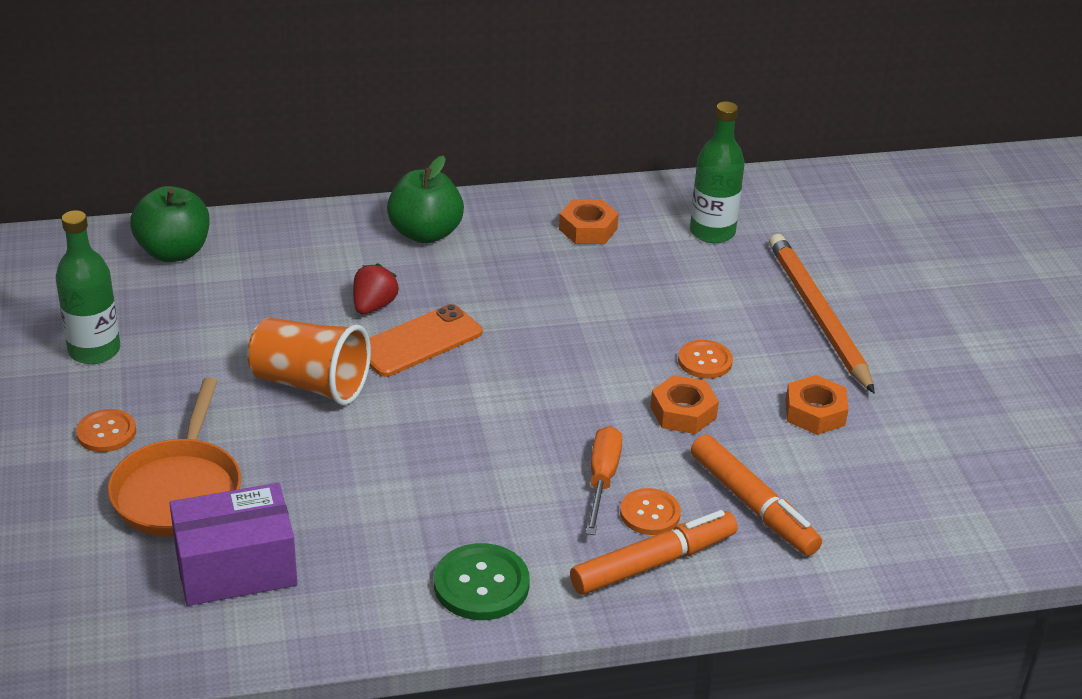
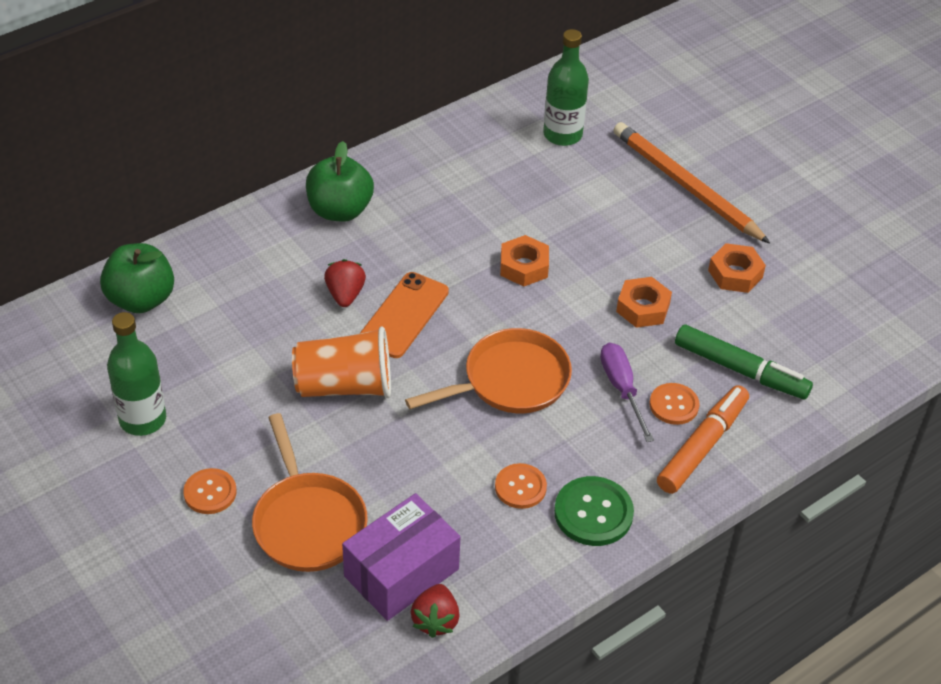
camera: 25 degrees left, 10 degrees up
orange nut [559,199,619,244] -> orange nut moved to [500,235,549,286]
orange screwdriver [586,426,622,535] -> purple screwdriver [600,343,654,442]
orange button [678,340,733,379] -> orange button moved to [495,463,547,509]
orange marker [691,434,822,556] -> green marker [675,324,813,399]
none -> orange pan [405,328,572,413]
none -> red strawberry [411,584,460,638]

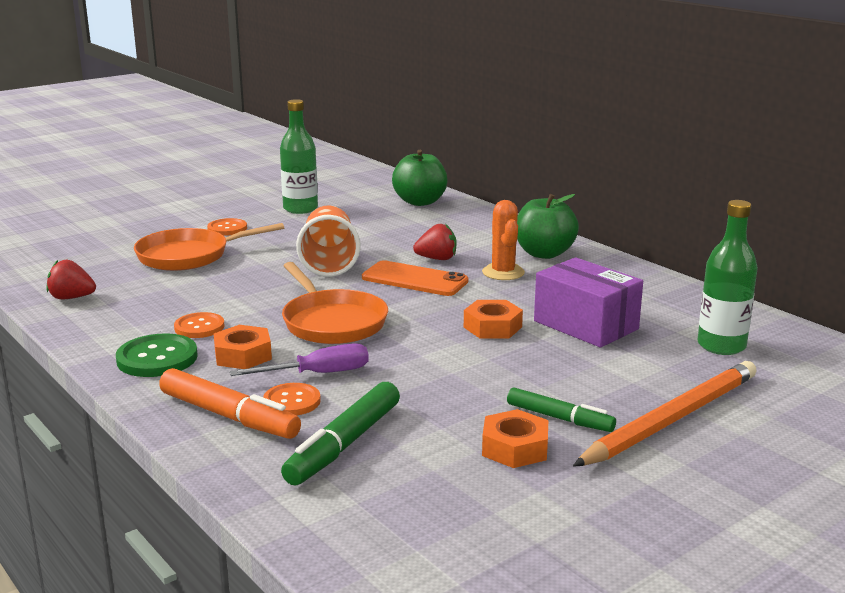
camera: 90 degrees right, 25 degrees down
purple box [342,493,460,621] -> purple box moved to [534,257,643,348]
orange nut [616,277,672,328] -> orange nut moved to [214,325,272,369]
none -> orange cactus [482,200,525,280]
none -> green marker [507,387,616,432]

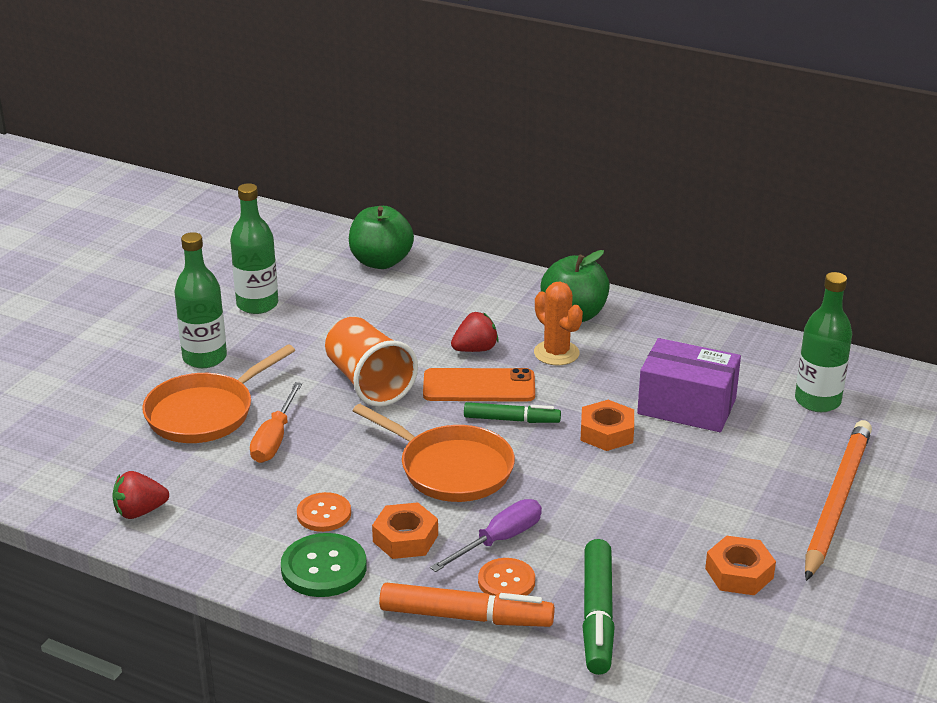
camera: 25 degrees left, 10 degrees up
orange button [207,218,247,236] -> green bottle [174,232,227,368]
green marker [507,387,616,432] -> green marker moved to [464,402,561,423]
none -> orange screwdriver [250,382,302,463]

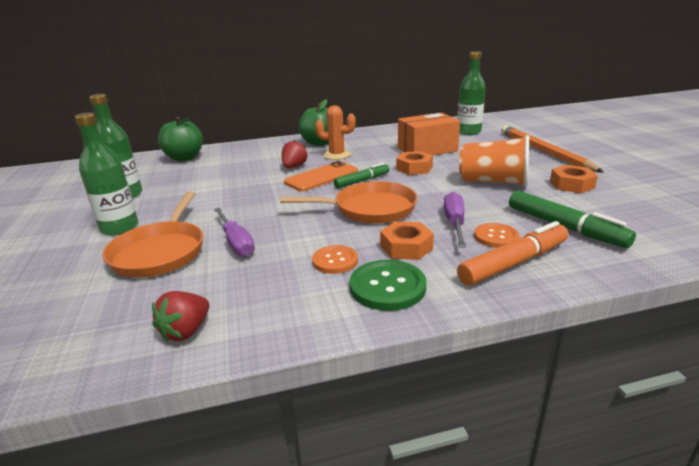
camera: 40 degrees left, 5 degrees down
orange screwdriver [250,382,302,463] -> purple screwdriver [214,208,255,257]
orange cup [325,317,418,407] -> orange cup moved to [459,135,529,187]
purple box [637,338,741,432] -> orange box [398,113,460,155]

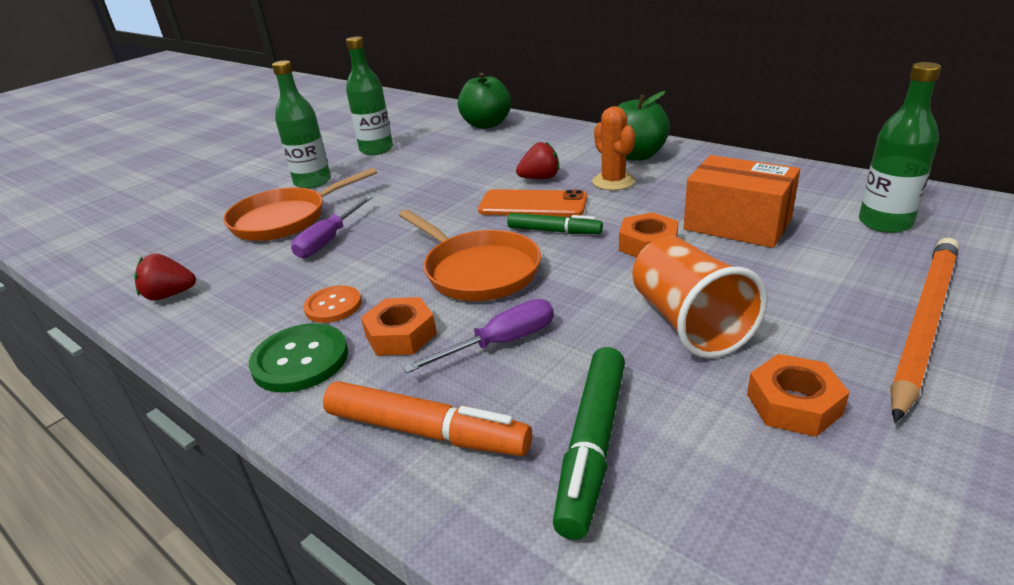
camera: 55 degrees right, 5 degrees up
orange button [474,223,520,248] -> none

